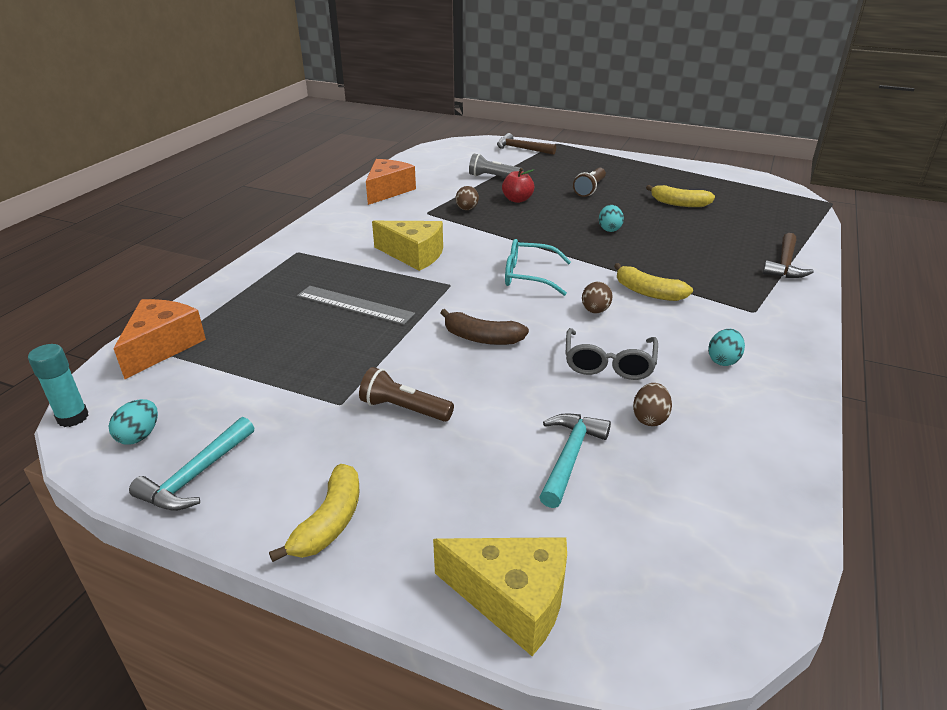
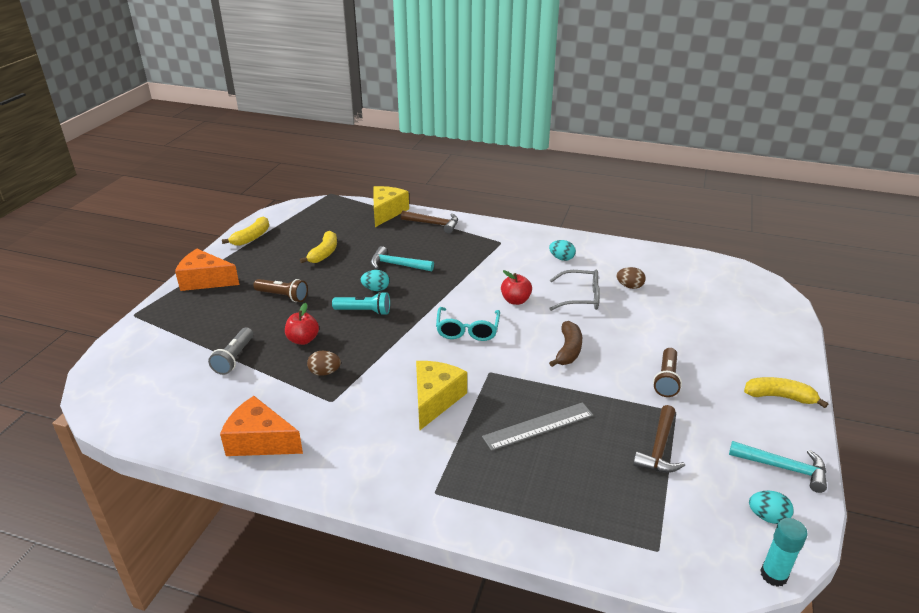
camera: 95 degrees left, 0 degrees up
orange cheese [114,299,206,379] -> orange cheese moved to [175,249,239,291]
grey ruler [297,286,415,325] -> grey ruler turned 45 degrees clockwise [482,402,593,451]
yellow cheese [433,537,567,656] -> yellow cheese moved to [373,186,409,227]
brown hammer [497,133,556,155] -> brown hammer moved to [633,405,685,473]
turquoise hammer [539,413,611,508] -> turquoise hammer moved to [371,246,434,271]
brown egg [582,282,613,313] -> red apple [501,270,532,305]
yellow banana [614,263,693,301] -> yellow banana moved to [222,217,269,246]
none -> turquoise flashlight [332,291,390,315]

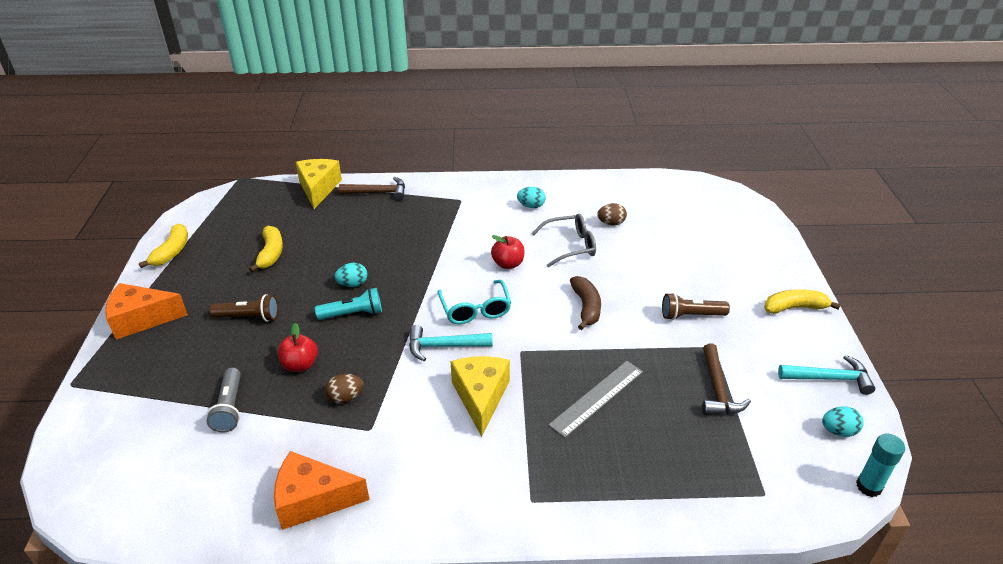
camera: 20 degrees left, 5 degrees up
turquoise hammer [371,246,434,271] -> turquoise hammer moved to [409,325,493,361]
brown flashlight [653,348,682,397] -> brown flashlight turned 90 degrees clockwise [662,293,730,320]

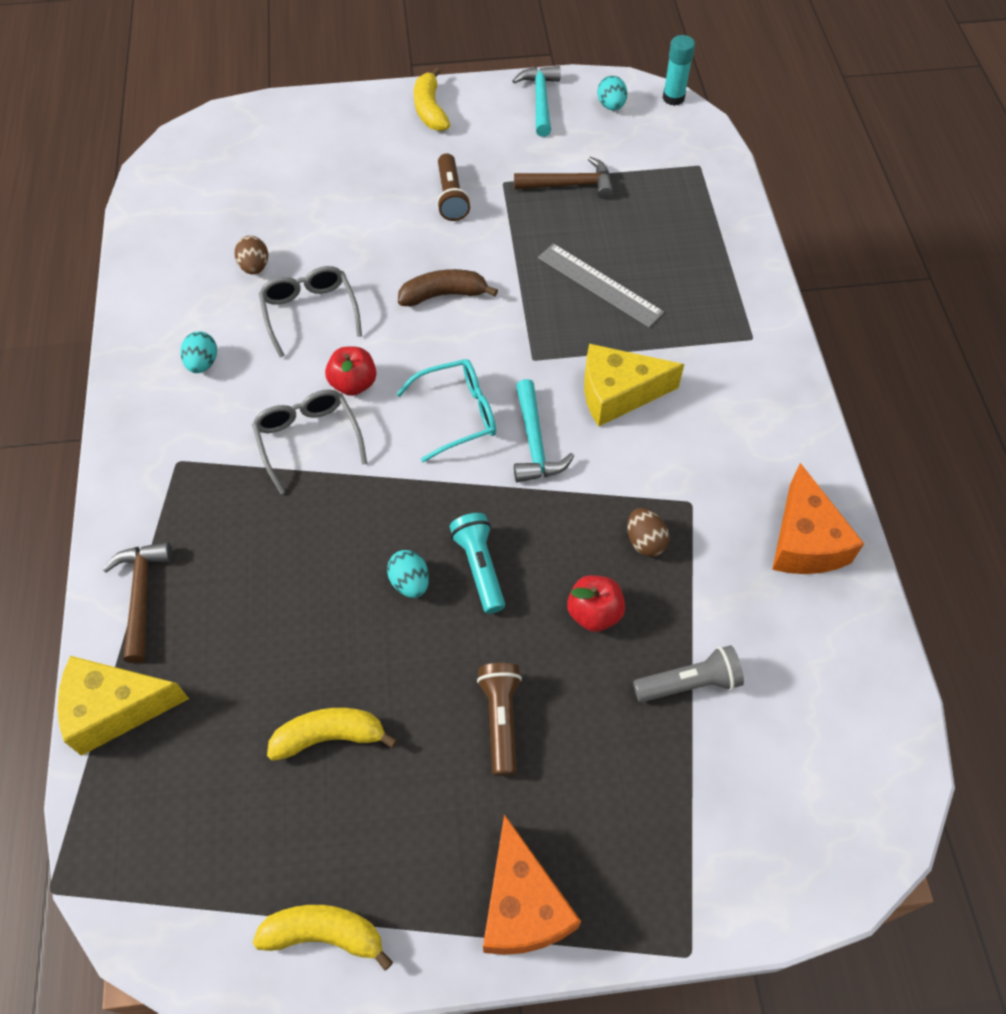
camera: 95 degrees left, 20 degrees up
none -> grey glasses [252,389,367,494]

